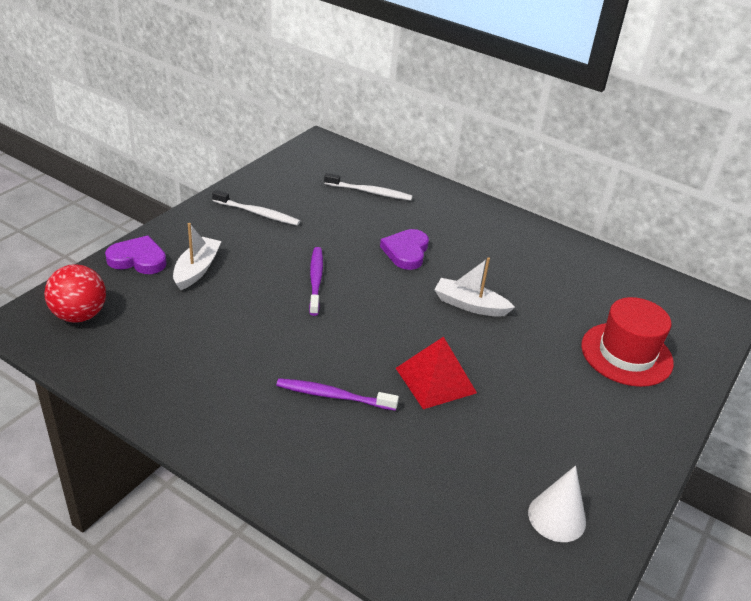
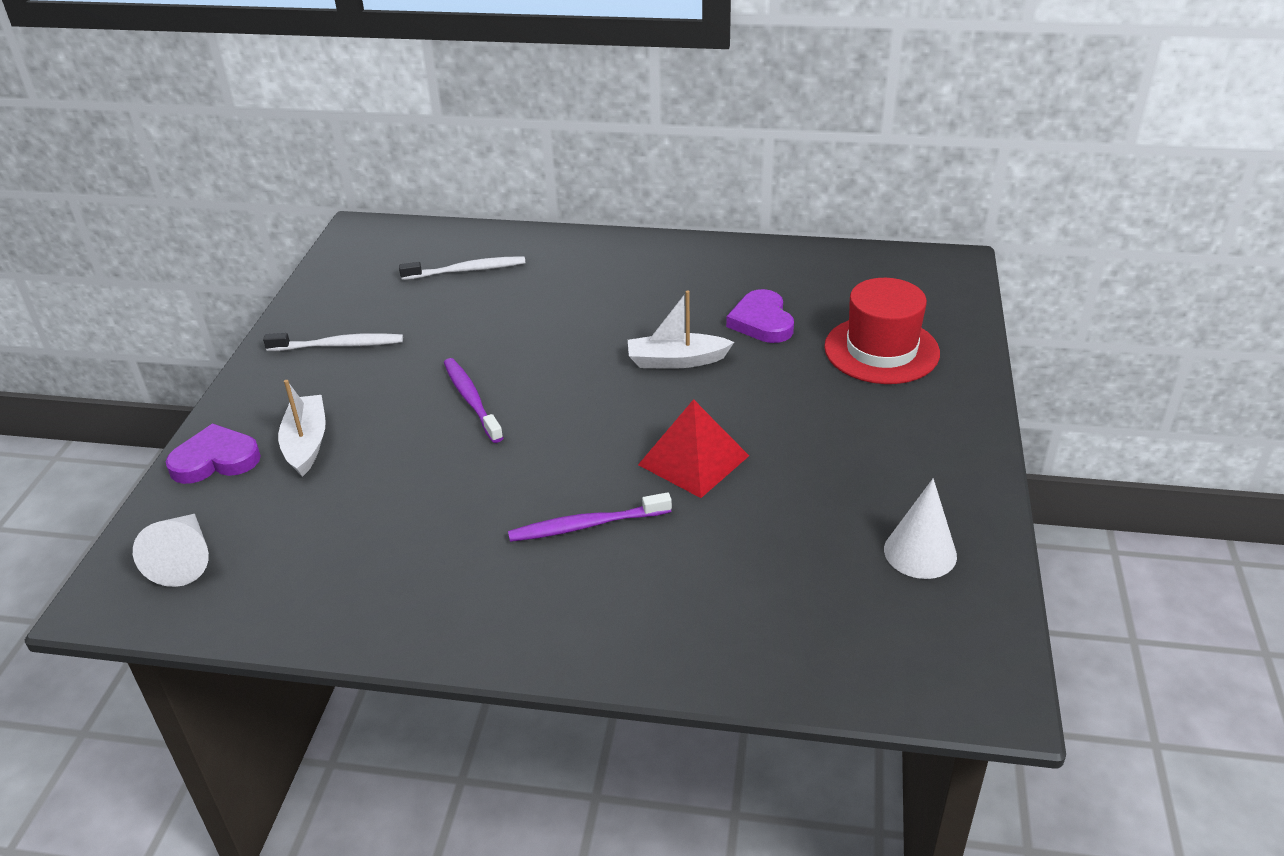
camera: 20 degrees left, 0 degrees up
red ball [44,264,106,323] -> white cone [133,514,209,587]
purple heart [380,229,429,270] -> purple heart moved to [726,289,794,343]

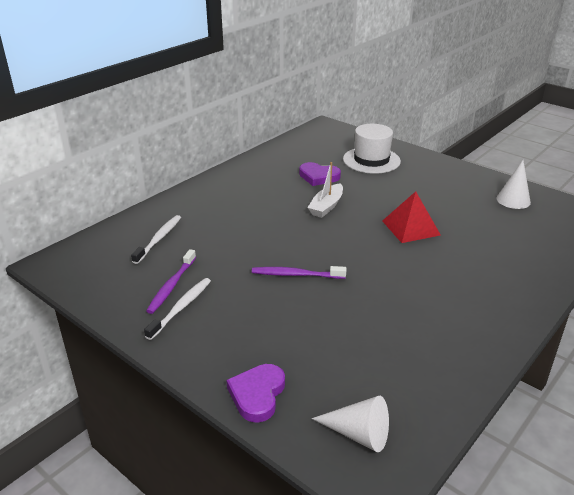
camera: 60 degrees left, 5 degrees down
white boat [278,380,326,477] -> none
purple toothbrush [508,492,672,542] -> purple toothbrush moved to [146,249,196,314]
red hat [824,278,940,384] -> white hat [343,124,401,174]

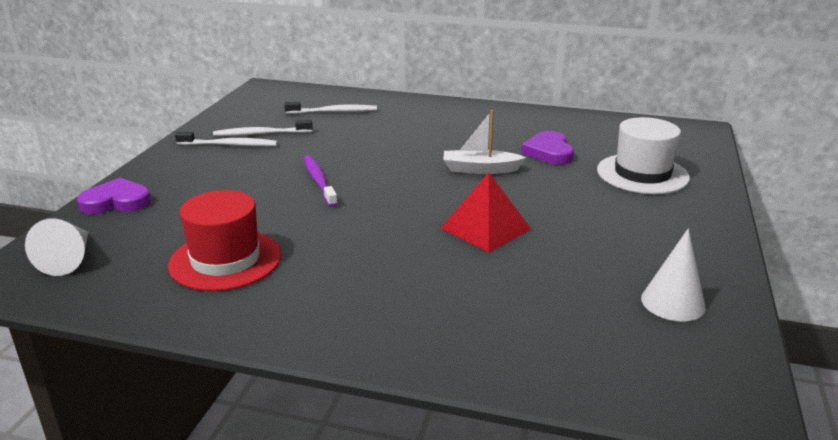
camera: 65 degrees right, 5 degrees down
purple toothbrush [146,249,196,314] -> white toothbrush [213,120,313,136]
none -> red hat [168,190,282,291]

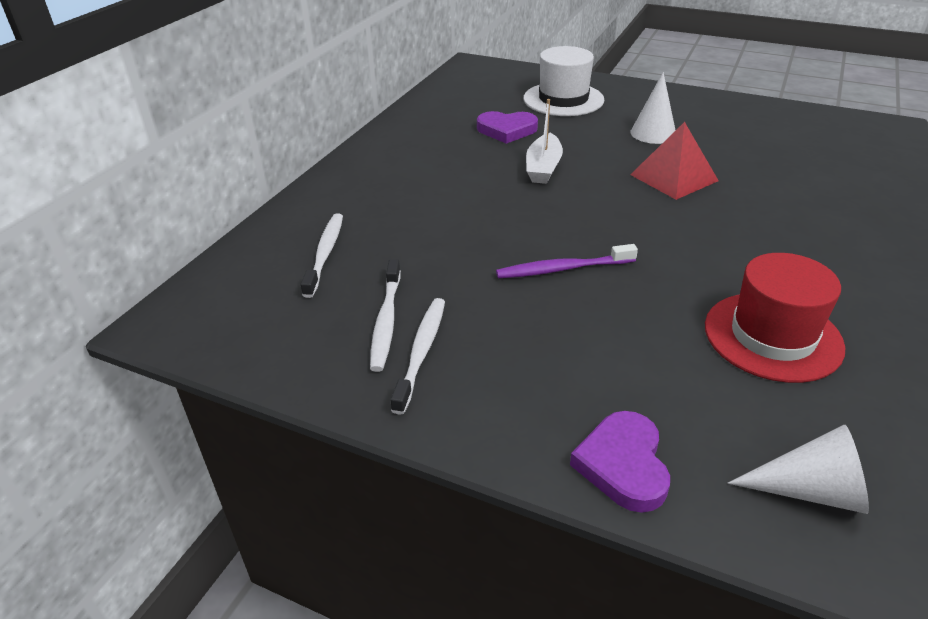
camera: 80 degrees left, 10 degrees up
white cone [641,228,706,322] -> white cone moved to [630,72,676,144]

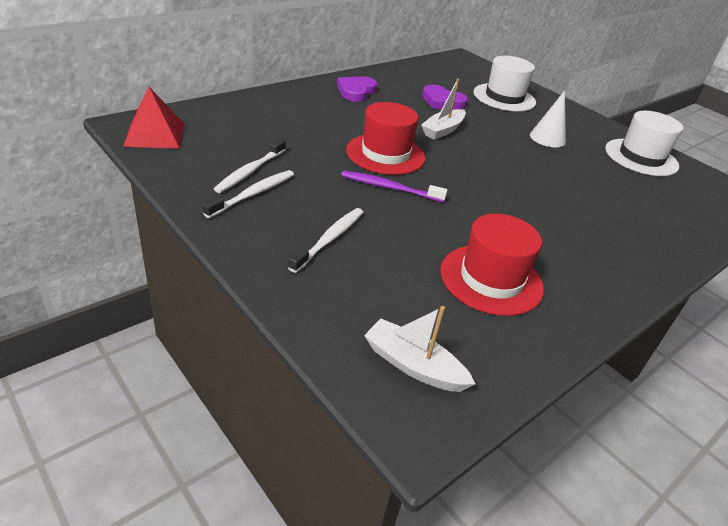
camera: 20 degrees right, 0 degrees up
white toothbrush [301,213,343,298] -> white toothbrush moved to [288,208,364,273]
purple heart [570,411,670,513] -> purple heart moved to [337,76,378,102]
red pyramid [630,122,719,200] -> red pyramid moved to [123,87,184,149]
white cone [728,425,869,514] -> white boat [364,306,475,392]
none -> red hat [346,102,425,175]
none -> white hat [605,111,684,176]

